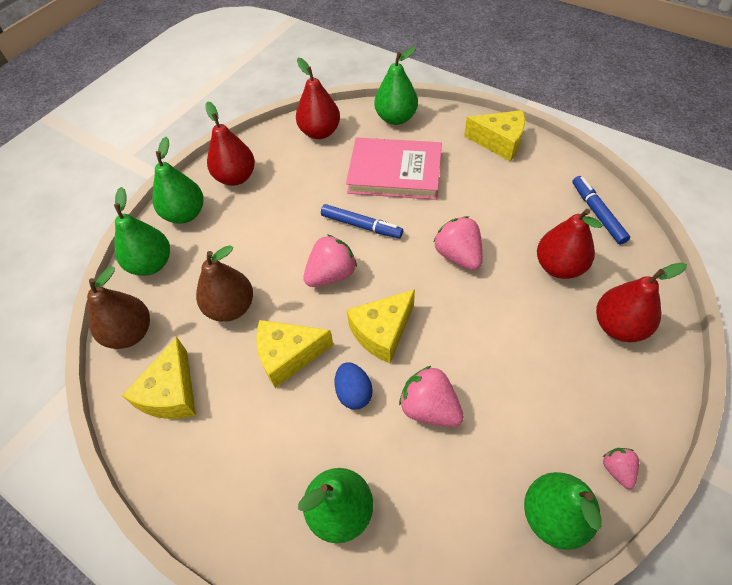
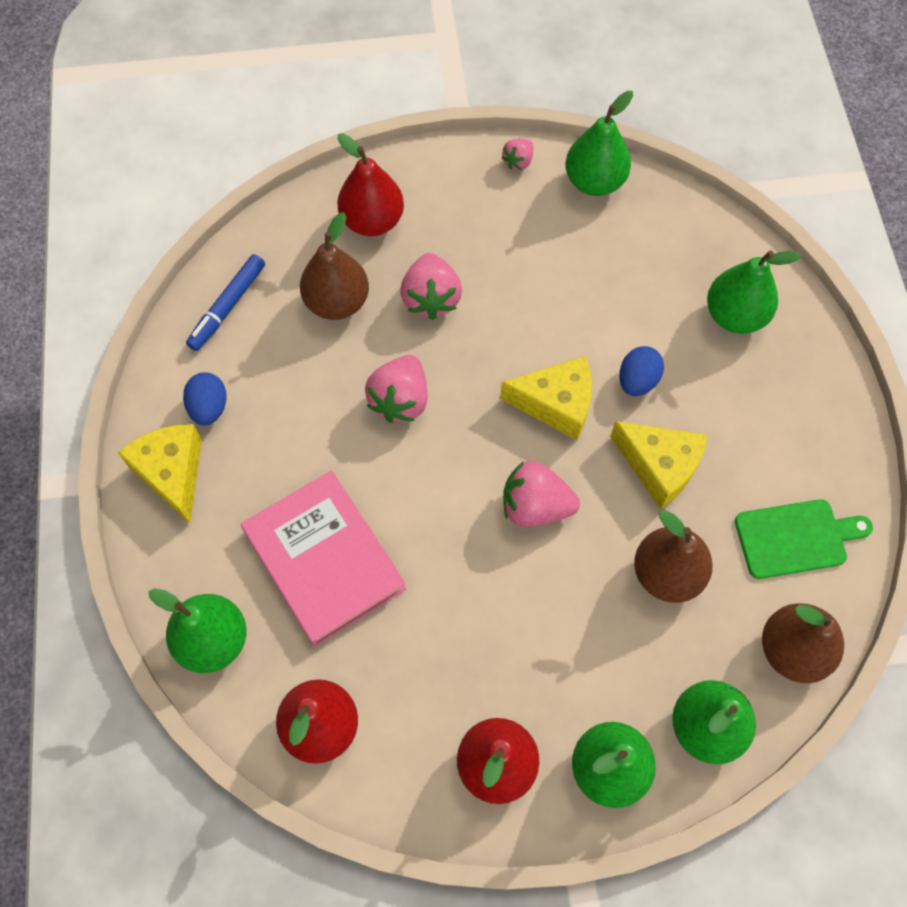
camera: 135 degrees left, 10 degrees up
yellow cheese [122,337,196,419] -> green cutting board [735,499,873,579]
blue marker [321,204,403,238] -> none
pink strawberry [399,366,464,427] -> pink strawberry moved to [400,253,462,320]
red pear [537,209,603,279] -> brown pear [300,212,369,320]
none -> blue egg [183,372,227,426]

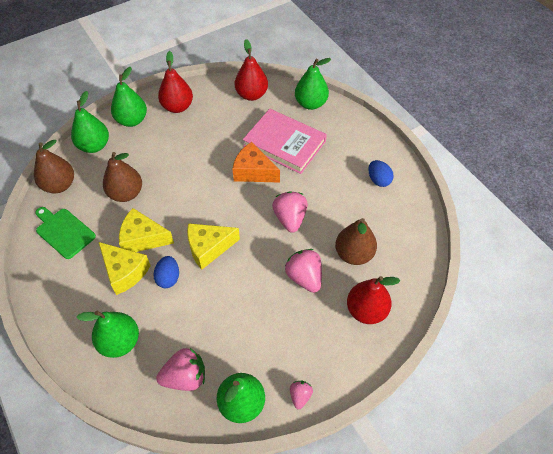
camera: 155 degrees right, 10 degrees down
yellow cheese [118,424,202,524] -> yellow cheese moved to [99,242,151,295]
blue marker [186,254,265,351] -> none
pink strawberry [503,461,580,527] -> pink strawberry moved to [156,348,205,391]
green cutting board [735,499,873,579] -> green cutting board turned 75 degrees clockwise [35,207,96,259]
none -> orange cheese [233,142,280,182]

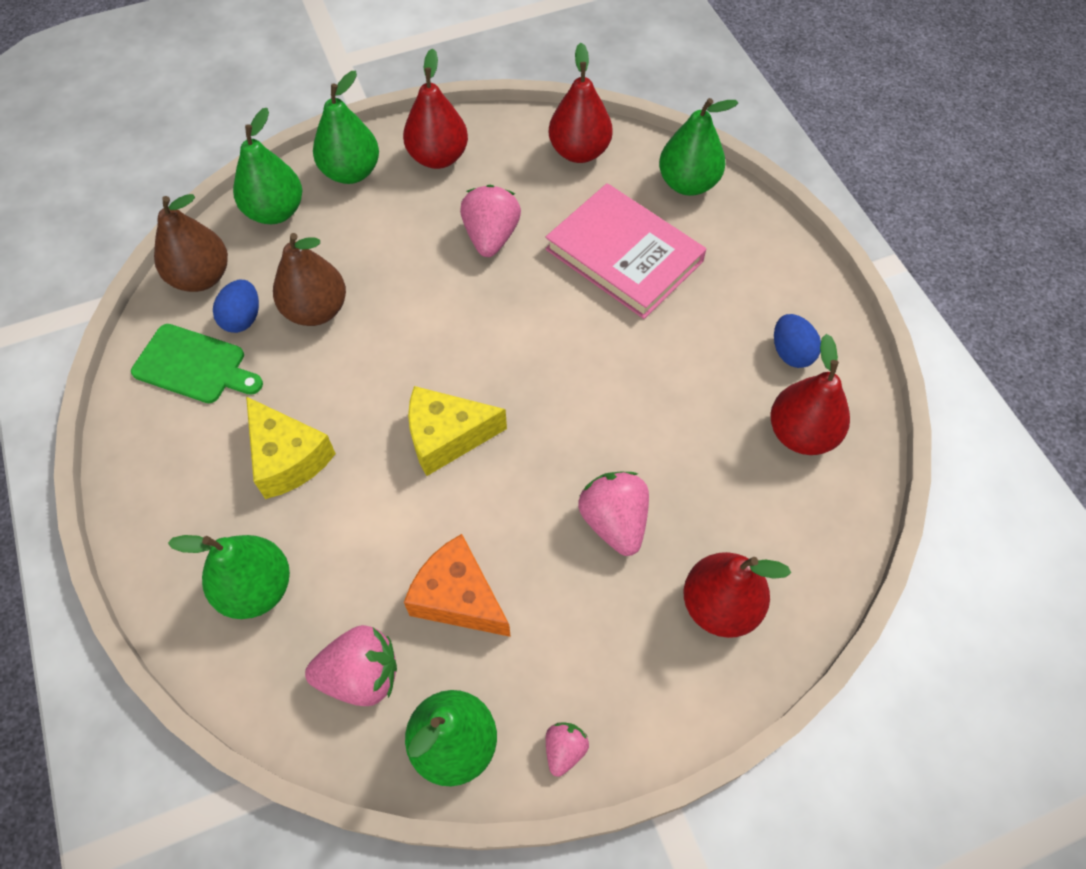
camera: 10 degrees right, 5 degrees up
green cutting board [35,207,96,259] -> green cutting board turned 150 degrees clockwise [131,324,263,403]
yellow cheese [119,208,174,252] -> none
blue egg [153,256,179,288] -> blue egg moved to [213,280,259,333]
orange cheese [233,142,280,182] -> orange cheese moved to [404,534,511,637]
pink strawberry [272,191,308,233] -> pink strawberry moved to [460,185,521,257]
brown pear [335,218,377,265] -> none
none -> red pear [770,334,850,455]

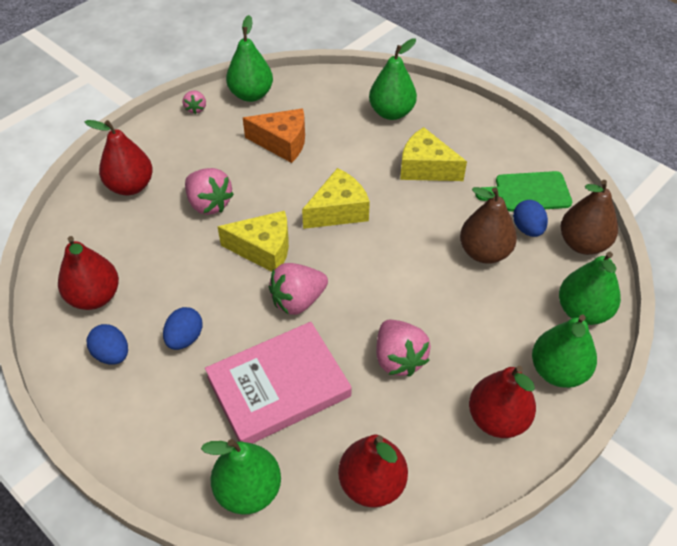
camera: 155 degrees right, 10 degrees down
pink strawberry [305,625,397,706] -> pink strawberry moved to [269,263,328,315]
pink book [545,183,706,319] -> pink book turned 45 degrees counterclockwise [205,322,352,444]
none -> blue egg [163,307,203,350]
none -> yellow cheese [217,211,289,272]

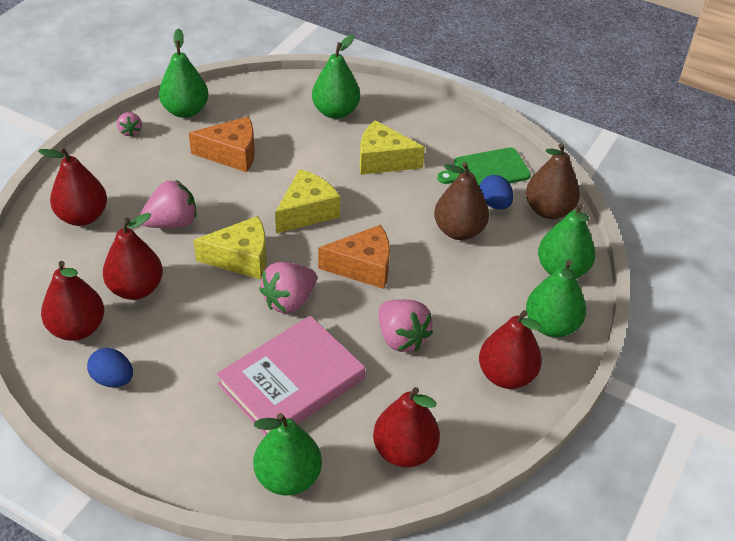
camera: 15 degrees left, 5 degrees down
blue egg [163,307,203,350] -> none
pink strawberry [185,168,234,215] -> pink strawberry turned 60 degrees counterclockwise [140,180,197,228]
none -> red pear [103,213,163,300]
none -> orange cheese [318,225,390,289]

